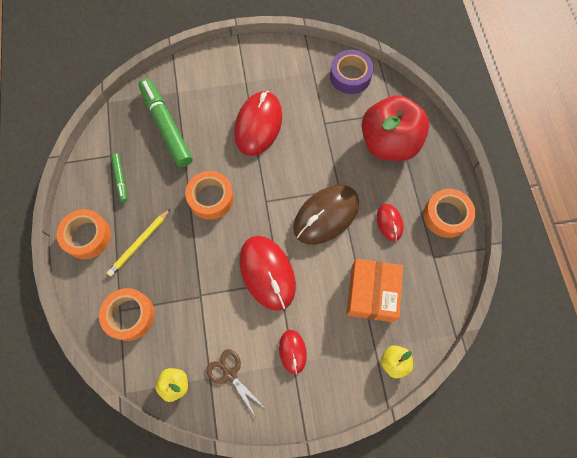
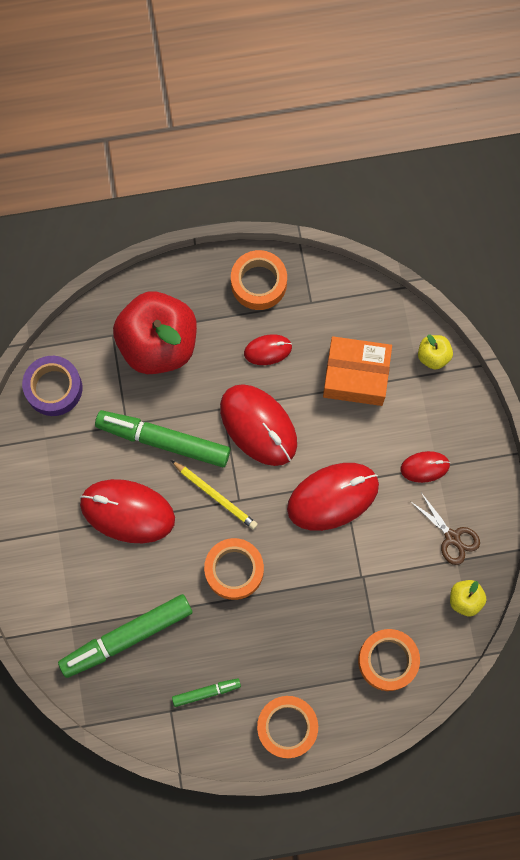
camera: 90 degrees left, 5 degrees up
yellow pencil [107,209,170,276] -> yellow pencil moved to [171,460,258,530]
brown scissors [206,349,265,416] -> brown scissors turned 90 degrees counterclockwise [410,494,480,565]
brown mouse [293,185,359,245] -> red mouse [220,384,297,466]
none -> green marker [95,410,230,467]

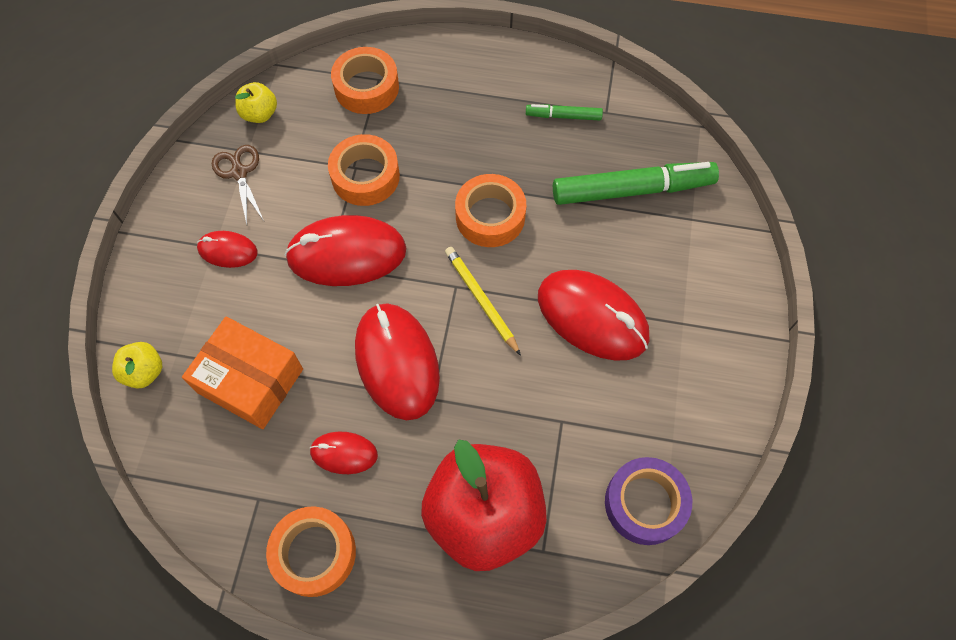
camera: 160 degrees left, 10 degrees down
green marker [95,410,230,467] -> none
orange tape [257,696,318,758] -> orange tape moved to [328,134,400,206]

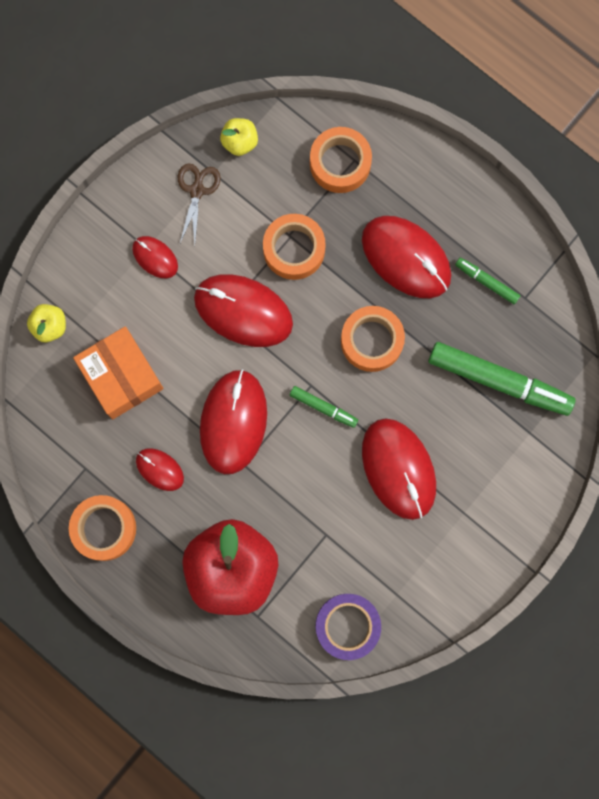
camera: 30 degrees right, 15 degrees up
yellow pencil [445,247,521,356] -> green marker [290,386,358,428]
none -> red mouse [362,216,451,298]

